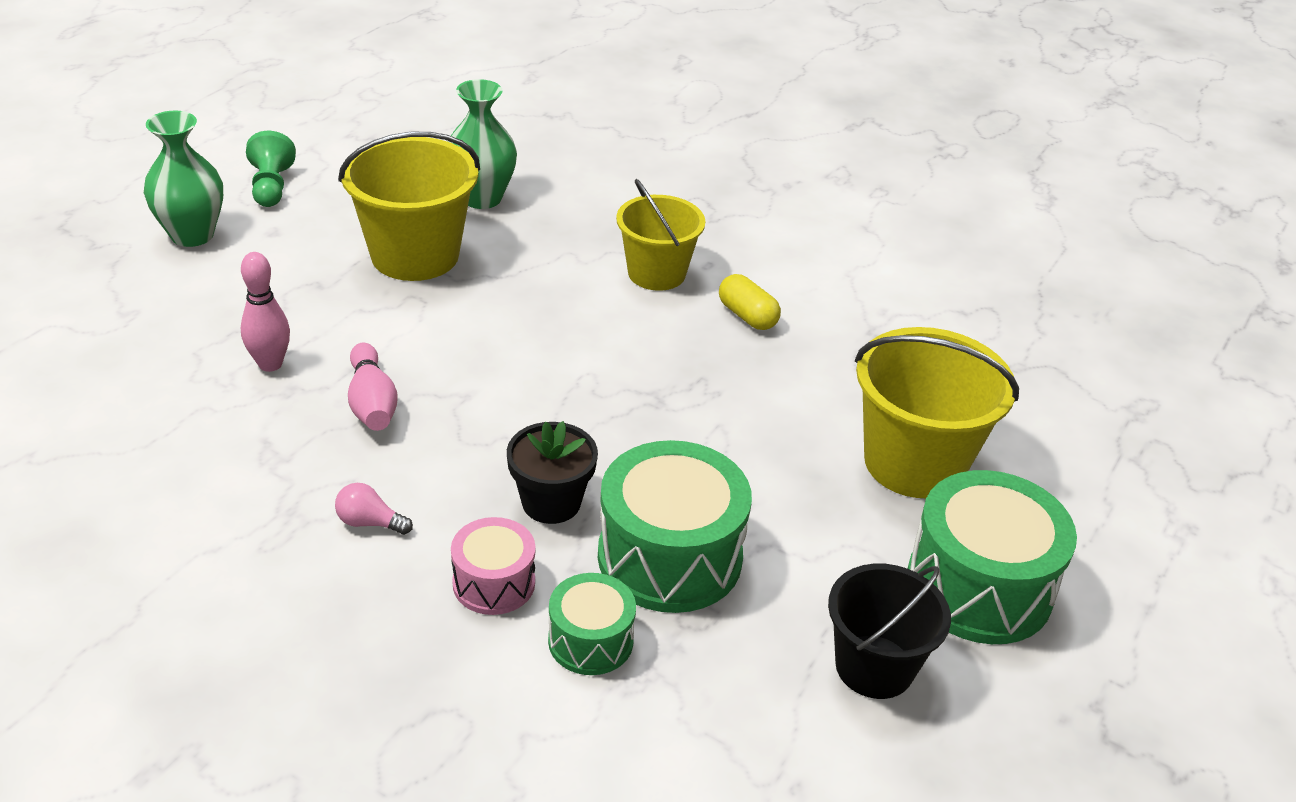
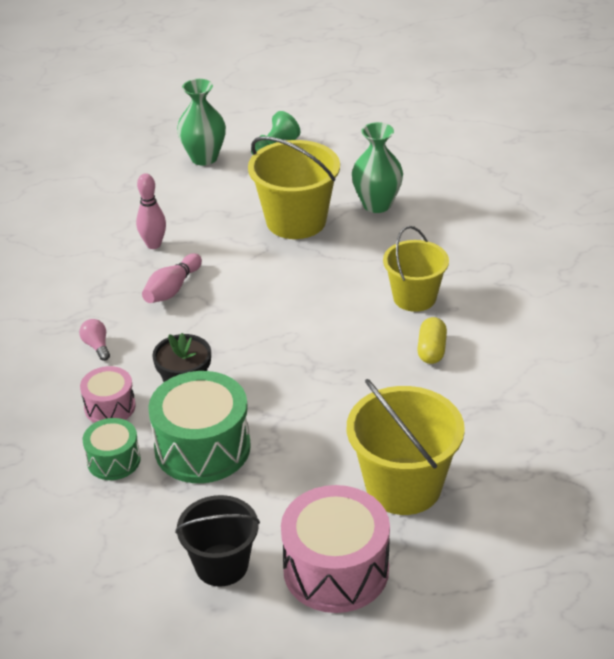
camera: 50 degrees right, 0 degrees up
green drum [908,470,1077,644] -> pink drum [281,485,390,613]

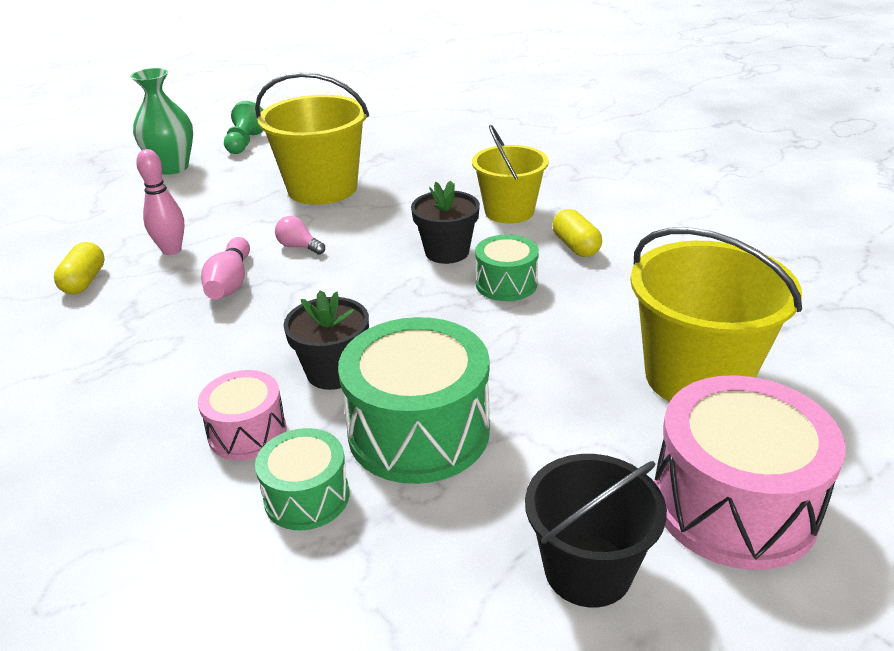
camera: 30 degrees left, 5 degrees down
pink light bulb [79,319,110,361] -> pink light bulb moved to [275,216,325,255]
green vase [352,122,403,213] -> none
none -> yellow capsule [54,242,105,294]
none -> black flower pot [411,180,480,264]
none -> green drum [475,235,539,301]

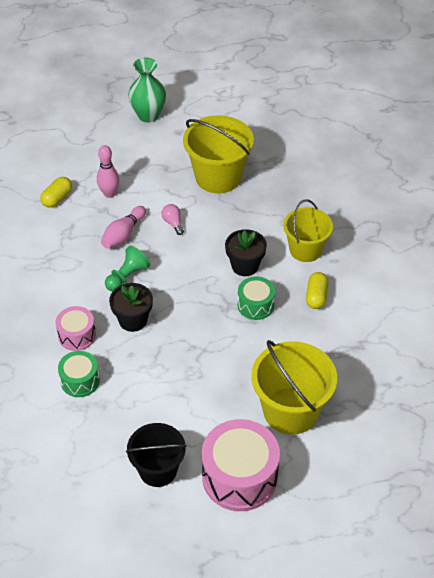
camera: 30 degrees right, 15 degrees up
green pawn [224,101,263,154] -> green pawn moved to [105,246,150,291]
green drum [338,317,490,484] -> none

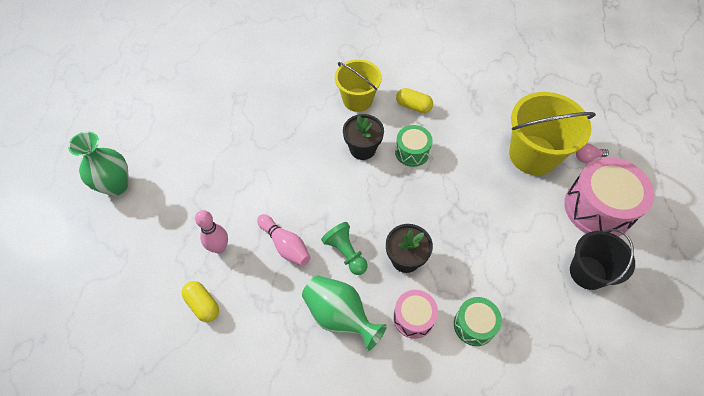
camera: 75 degrees left, 10 degrees up
pink light bulb [161,204,184,235] -> pink light bulb moved to [576,143,609,163]
yellow bucket [183,115,254,194] -> none
none -> green vase [302,276,387,351]

